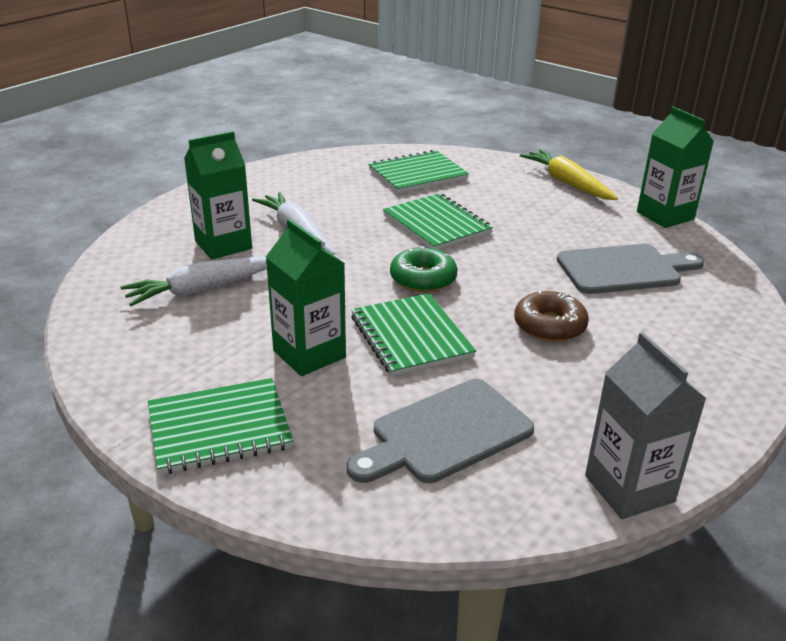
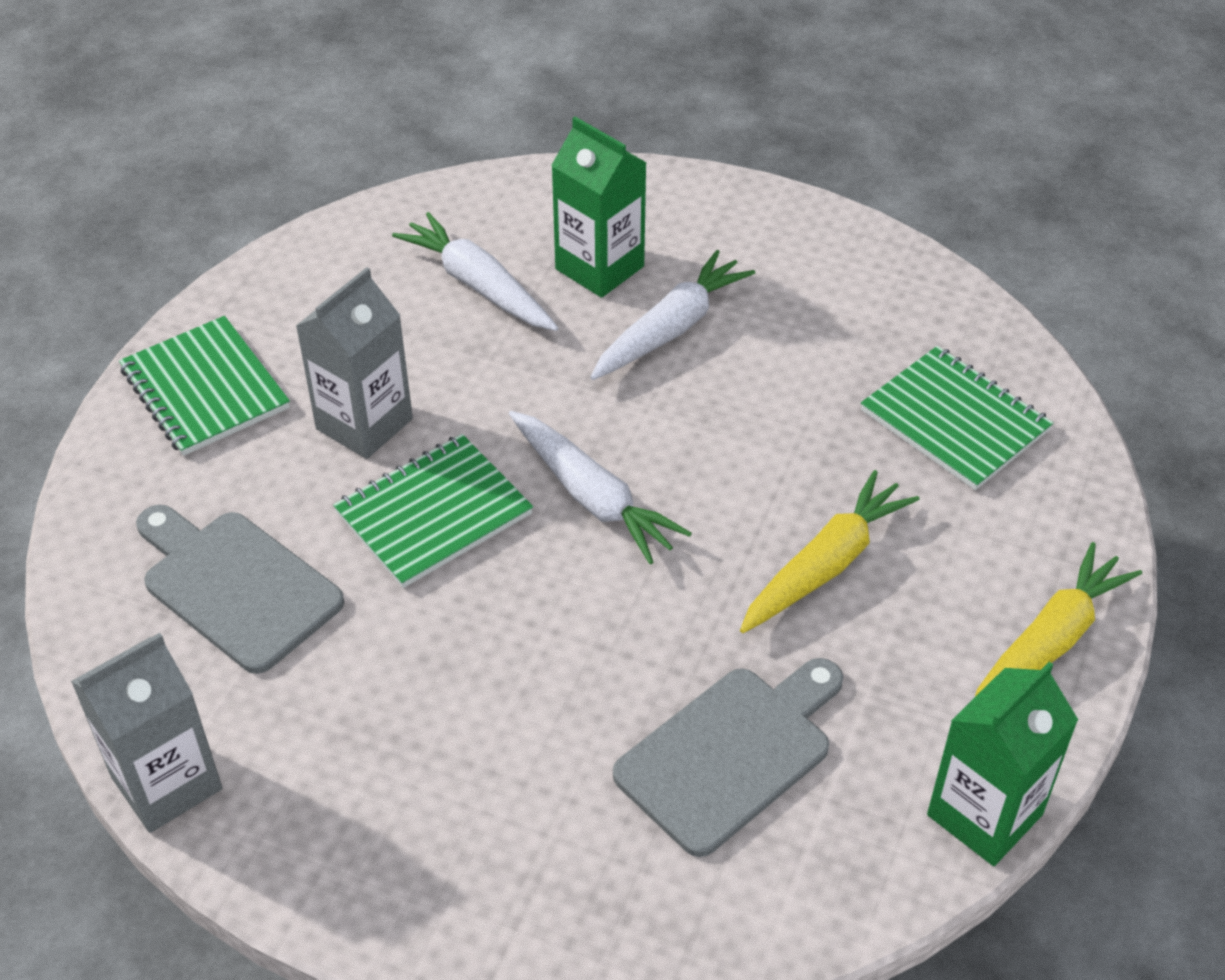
camera: 75 degrees right, 15 degrees up
green carton [266,219,346,376] -> grey carton [296,267,413,459]
green notebook [383,193,493,250] -> none
green donut [390,246,457,293] -> white carrot [509,411,692,564]
brown donut [514,290,589,342] -> none
grey cutting board [557,244,704,294] -> grey cutting board turned 105 degrees counterclockwise [613,658,843,857]
none -> yellow carrot [740,470,920,633]

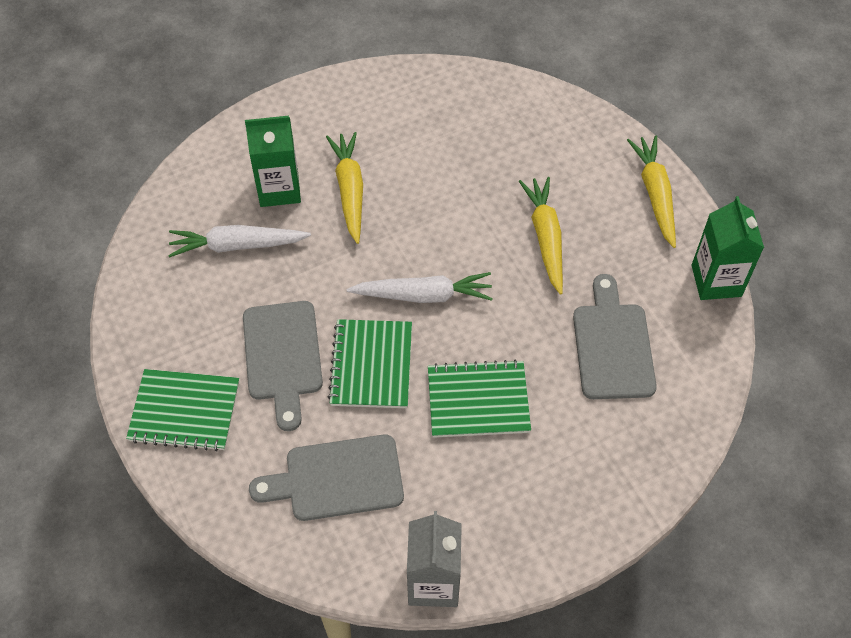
camera: 50 degrees left, 10 degrees up
grey carton [296,267,413,459] -> grey cutting board [243,301,323,431]
white carrot [590,250,755,380] -> yellow carrot [326,132,363,244]
green notebook [861,346,1053,490] -> green notebook moved to [428,360,531,438]

